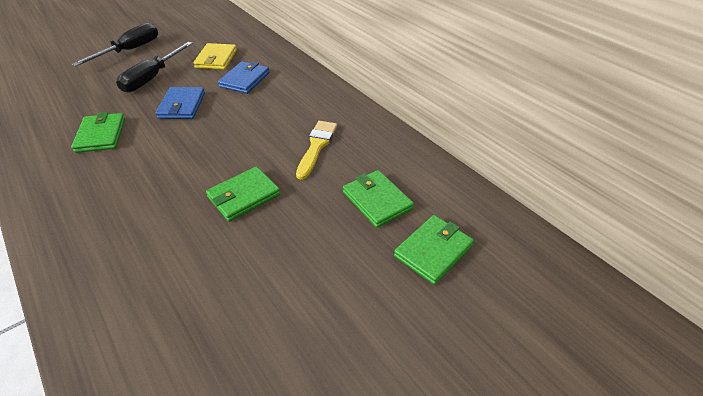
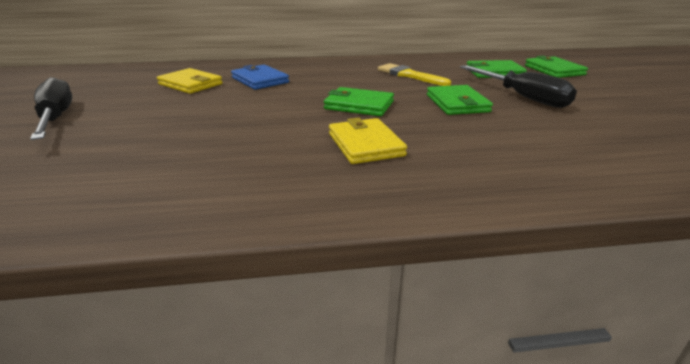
camera: 60 degrees left, 15 degrees down
green wallet [71,112,125,153] -> green wallet moved to [324,87,394,116]
black screwdriver [116,42,193,93] -> black screwdriver moved to [460,65,577,108]
blue wallet [156,87,205,119] -> none
none -> yellow wallet [329,117,407,164]

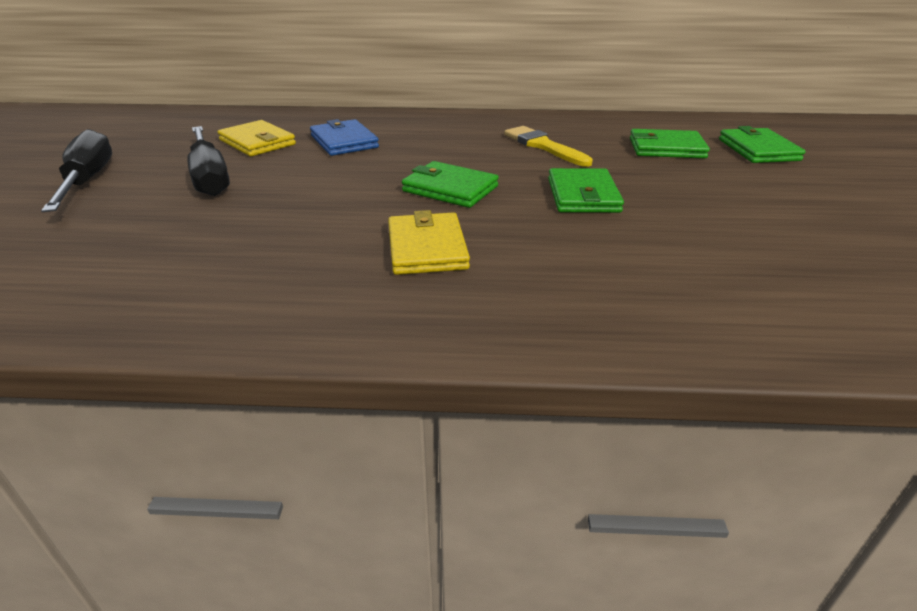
camera: 10 degrees right, 5 degrees up
black screwdriver [460,65,577,108] -> black screwdriver moved to [187,126,230,196]

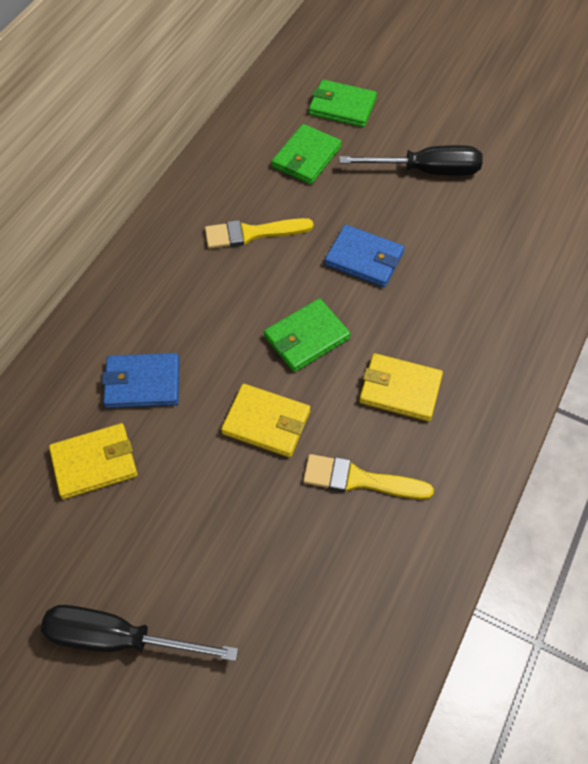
camera: 65 degrees left, 25 degrees up
black screwdriver [187,126,230,196] -> black screwdriver moved to [339,145,483,176]
green wallet [548,168,624,213] -> blue wallet [324,225,404,287]
none -> yellow wallet [221,384,310,457]
none -> yellow brush [303,454,434,500]

